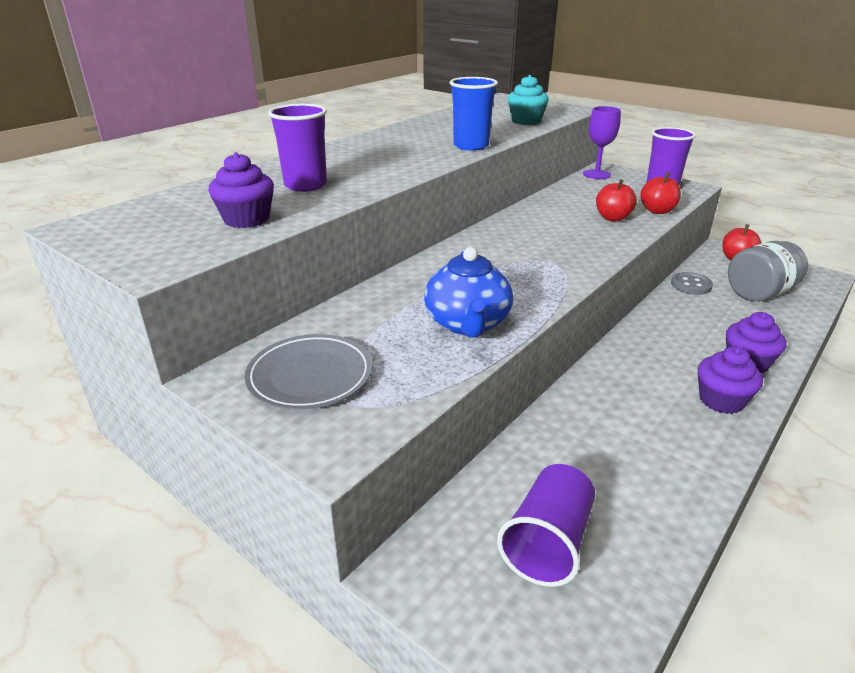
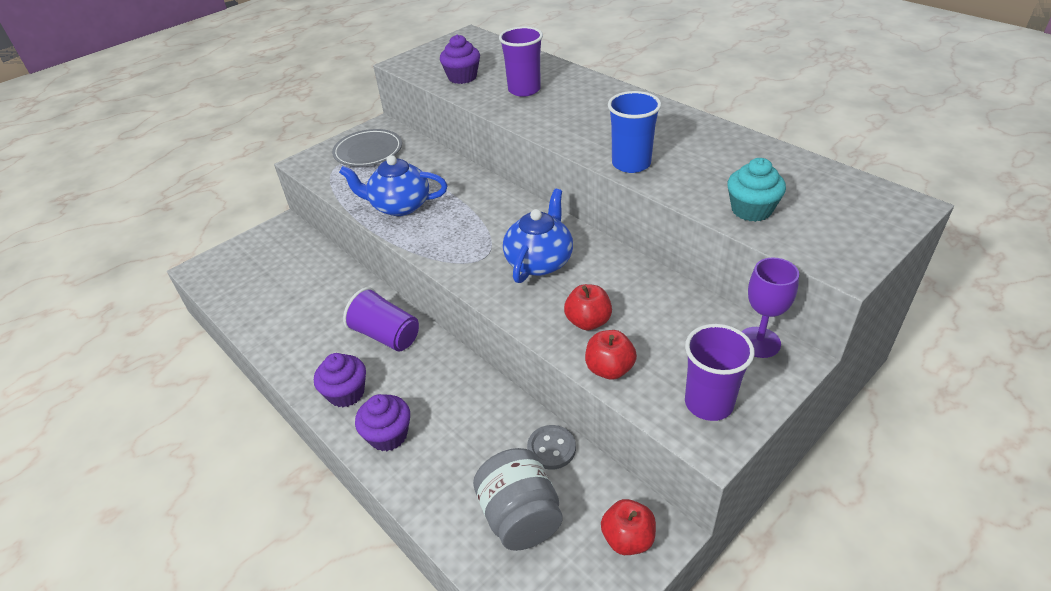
camera: 100 degrees right, 10 degrees up
purple cup [497,464,595,587] -> purple cup moved to [343,287,419,351]
none -> blue teapot [503,189,573,283]

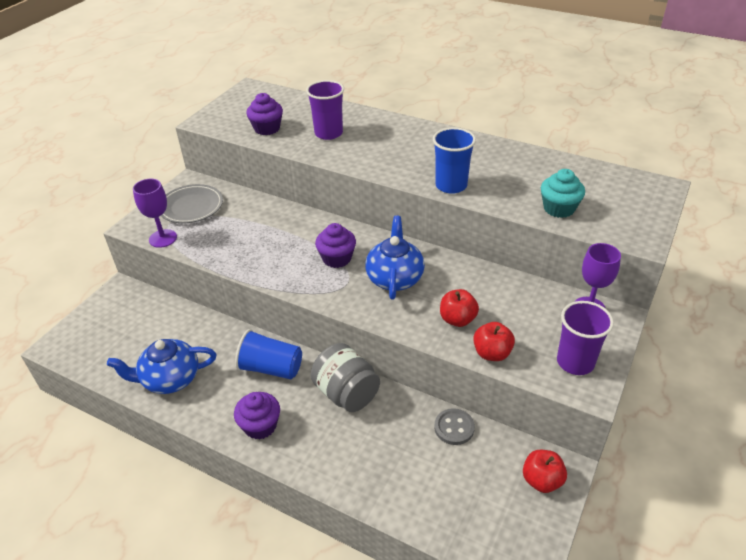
camera: 20 degrees left, 0 degrees up
blue teapot [339,155,448,216] -> blue teapot moved to [107,339,216,394]
purple cup [343,287,419,351] -> blue cup [235,329,302,379]
purple cupcake [355,394,410,451] -> purple cupcake moved to [315,223,356,268]
grey jar [473,448,563,551] -> grey jar moved to [311,343,380,412]
none -> purple goblet [133,179,177,248]

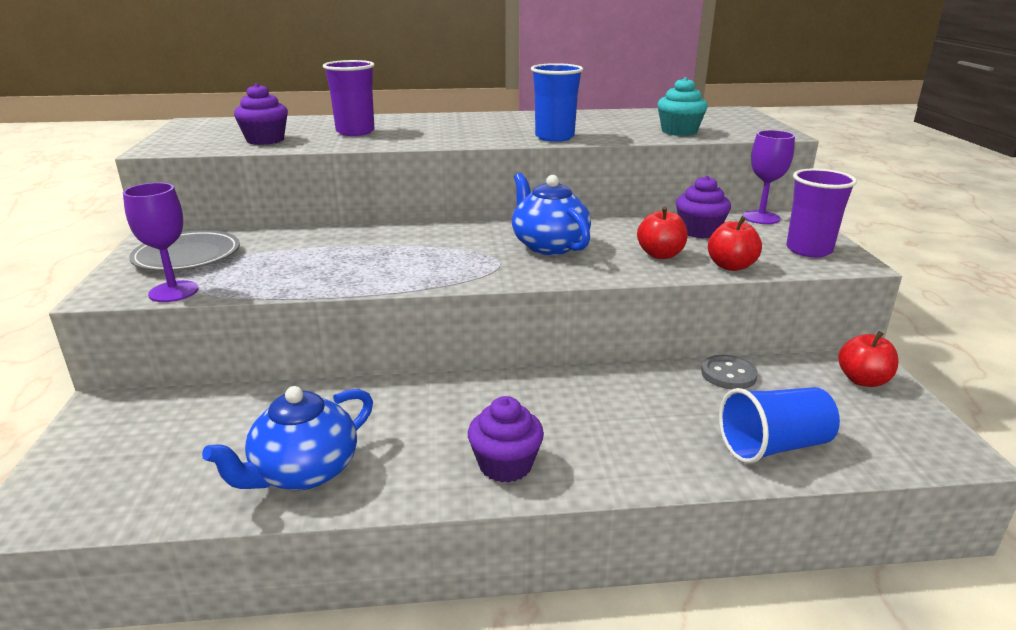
camera: 35 degrees left, 15 degrees down
blue cup [235,329,302,379] -> blue cup moved to [719,387,840,464]
grey jar [311,343,380,412] -> none
purple cupcake [315,223,356,268] -> purple cupcake moved to [676,175,731,239]

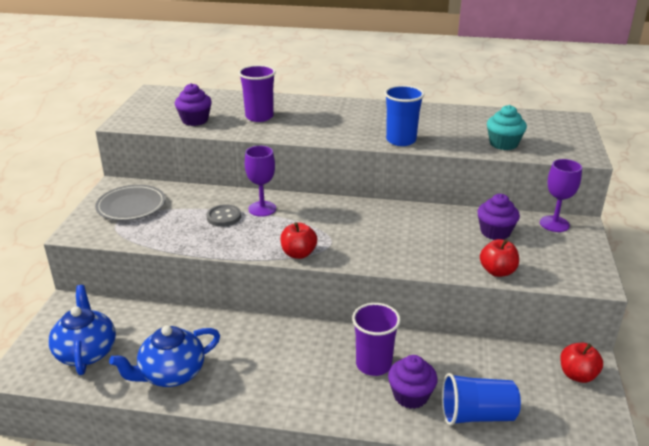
camera: 15 degrees right, 5 degrees up
purple goblet [123,183,198,302] -> purple goblet moved to [245,146,276,217]
purple cupcake [468,396,544,483] -> purple cupcake moved to [388,355,438,409]
blue teapot [512,173,591,255] -> blue teapot moved to [48,285,116,375]
red apple [637,207,688,259] -> red apple moved to [280,222,317,259]
grey button [701,355,758,389] -> grey button moved to [206,204,241,227]
purple cup [786,169,857,257] -> purple cup moved to [352,303,401,376]

